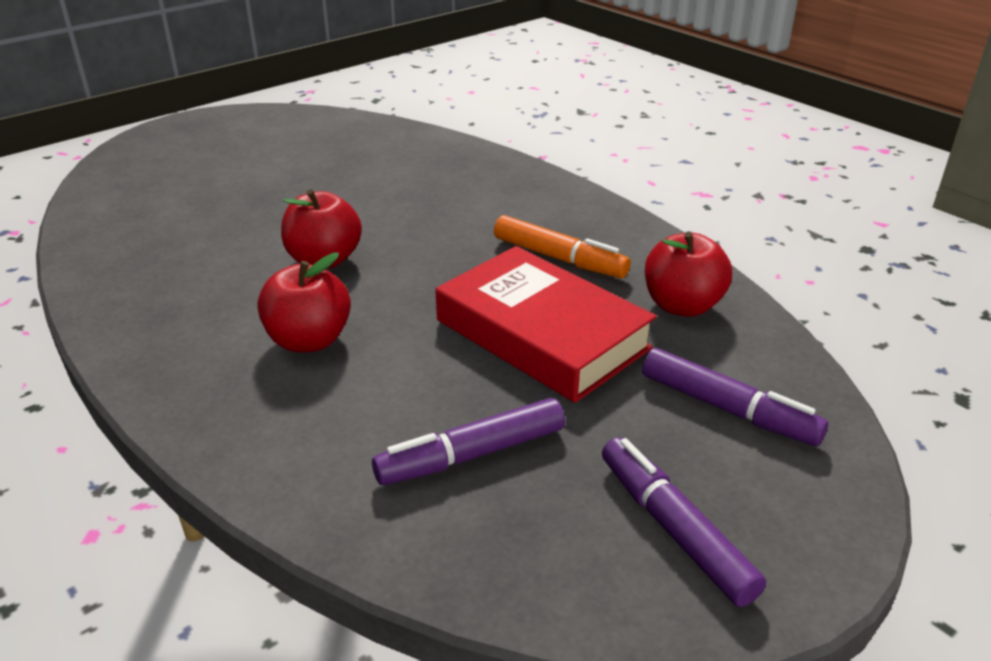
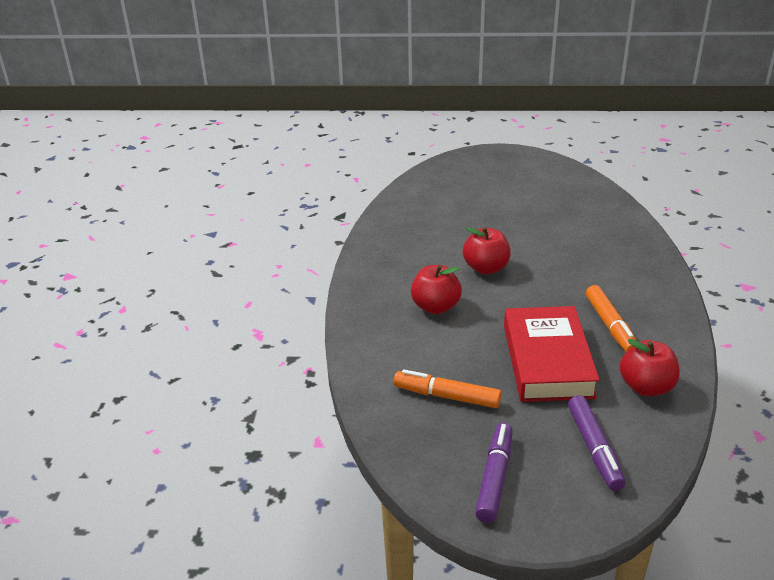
camera: 45 degrees right, 0 degrees up
purple marker [372,398,565,485] -> orange marker [394,369,502,408]

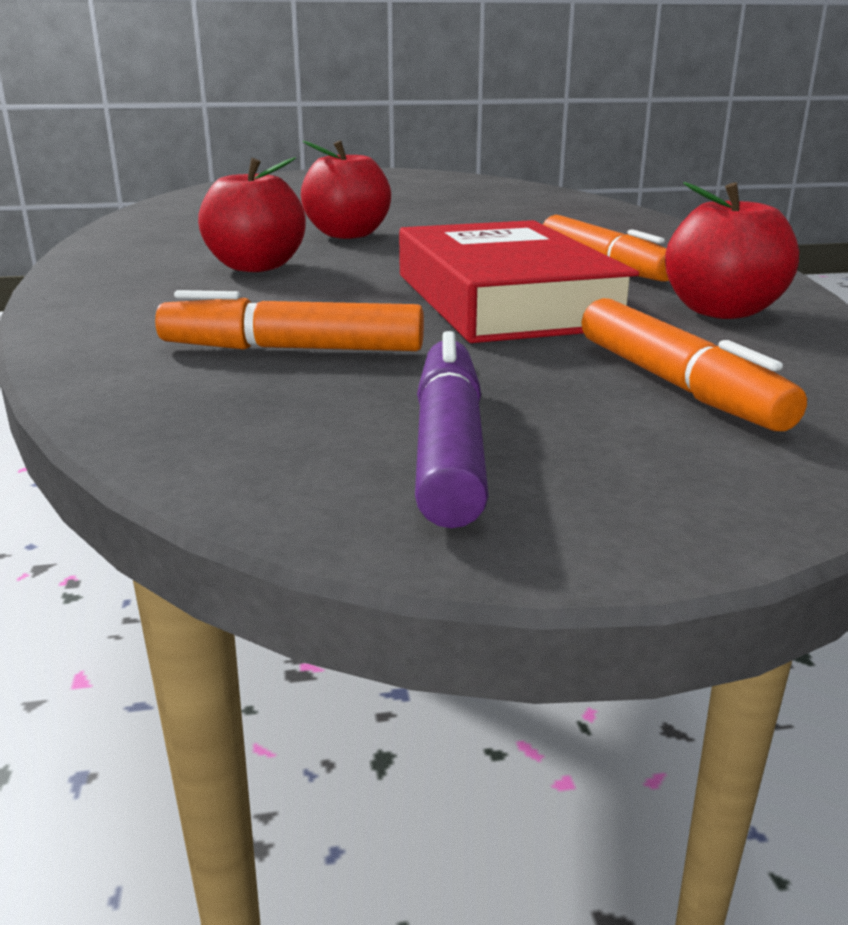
camera: 15 degrees left, 10 degrees down
purple marker [568,396,626,491] -> orange marker [581,298,807,431]

